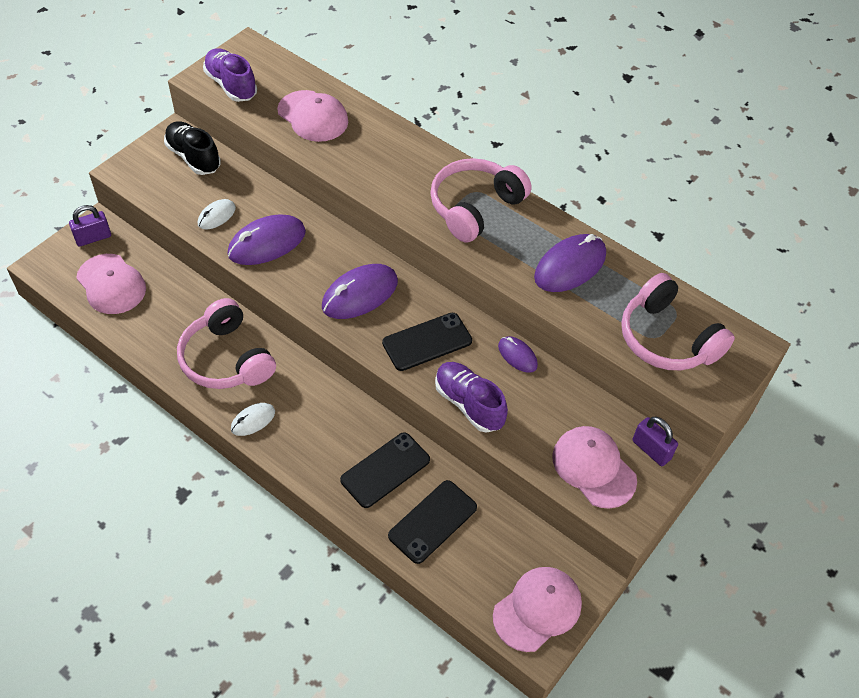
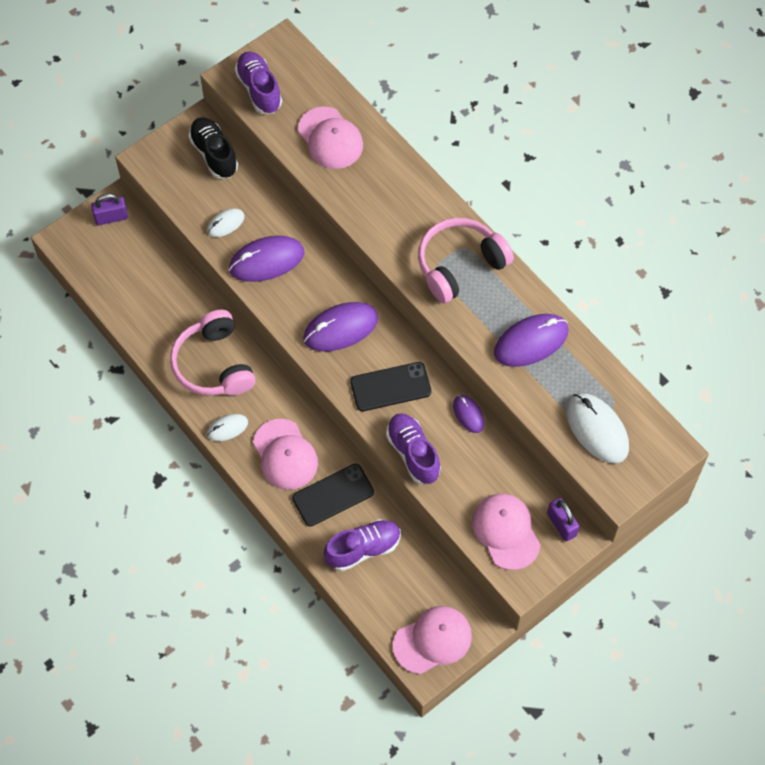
camera: 15 degrees right, 10 degrees up
pink cap [76,254,146,314] -> pink cap moved to [253,419,318,490]
black phone [388,480,477,564] -> purple shoe [324,519,401,571]
pink headphones [621,273,735,370] -> white mouse [566,393,629,463]

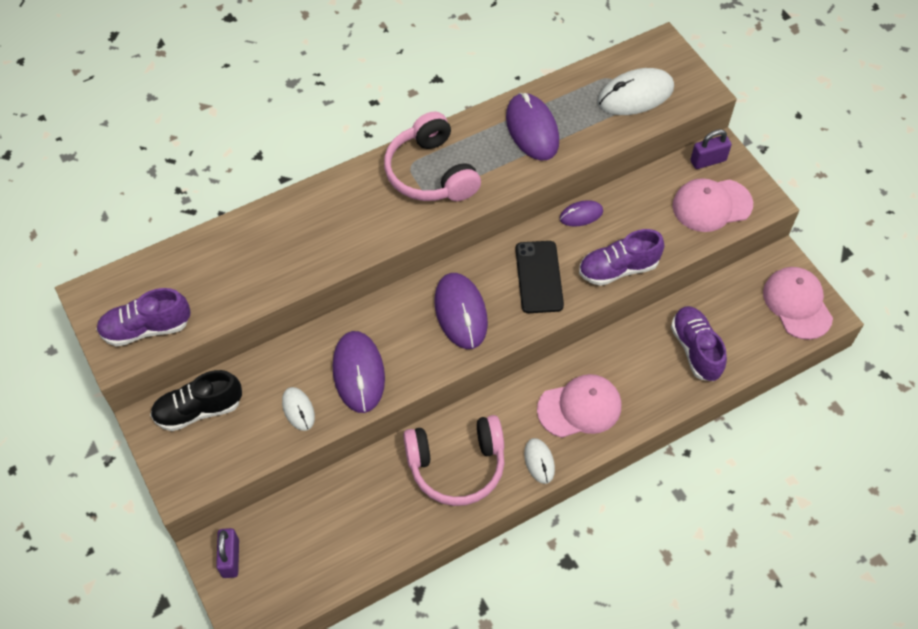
camera: 80 degrees left, 5 degrees down
black phone [292,464,374,526] -> none
pink cap [298,107,363,169] -> none

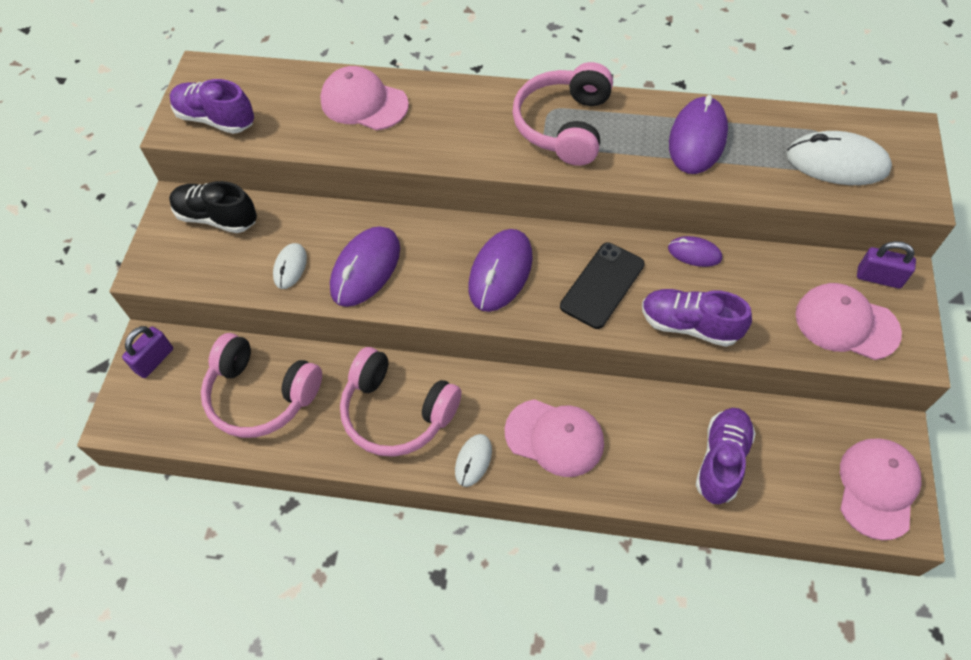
camera: 40 degrees right, 0 degrees up
none -> pink headphones [201,333,322,438]
none -> pink cap [320,66,409,130]

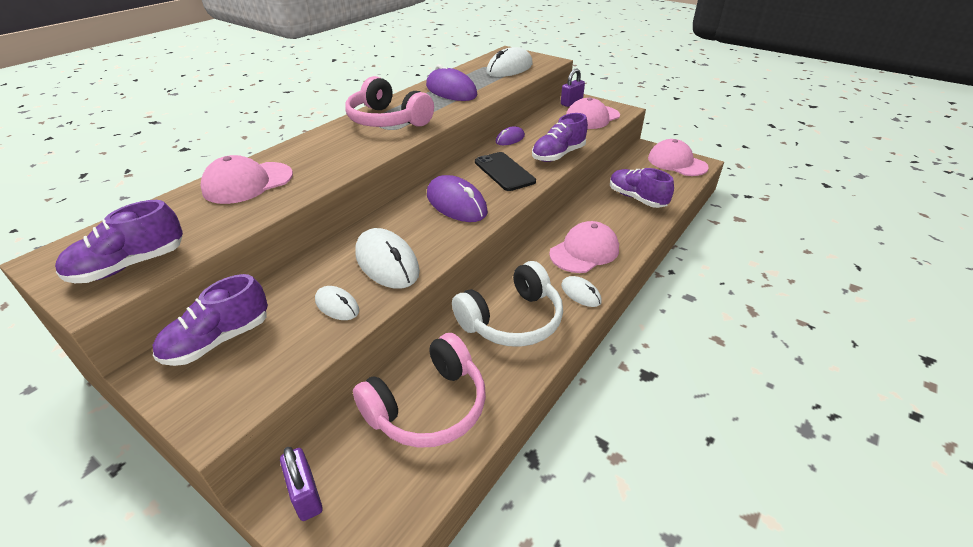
camera: 65 degrees left, 20 degrees down
black shoe [169,181,257,233] -> purple shoe [152,274,268,366]
purple mouse [330,226,400,307] -> white mouse [355,228,420,289]
pink headphones [340,347,461,457] -> white headphones [452,261,563,347]

